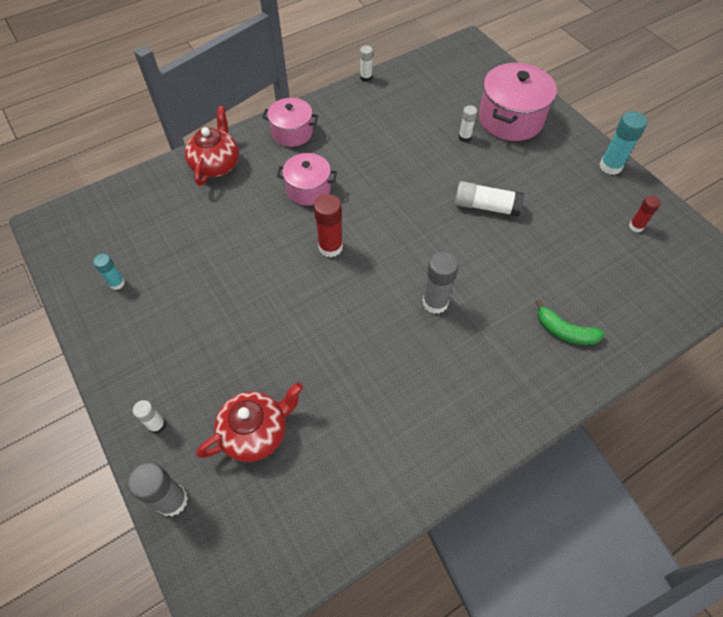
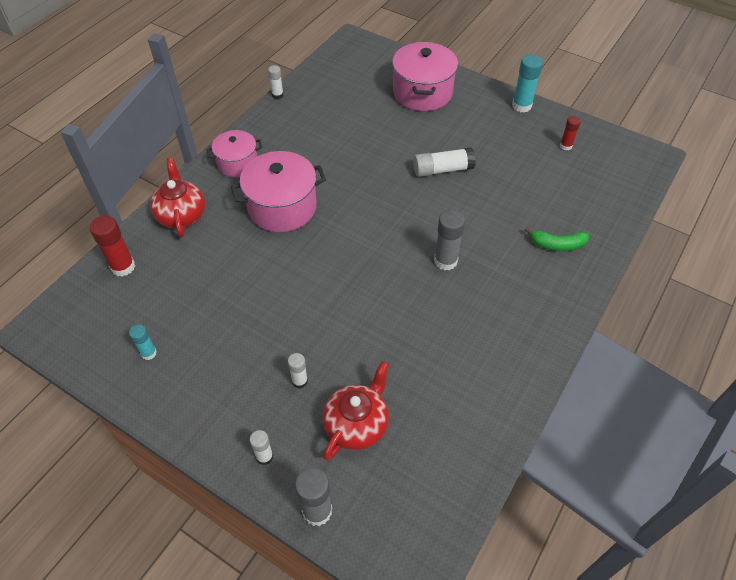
camera: 25 degrees left, 5 degrees down
pink pot [277,153,337,206] -> pink pot [231,151,326,232], size x1.60
red glue stick [314,194,343,257] -> red glue stick moved to [90,216,135,276]
white glue stick [459,105,477,142] -> white glue stick moved to [288,353,308,389]

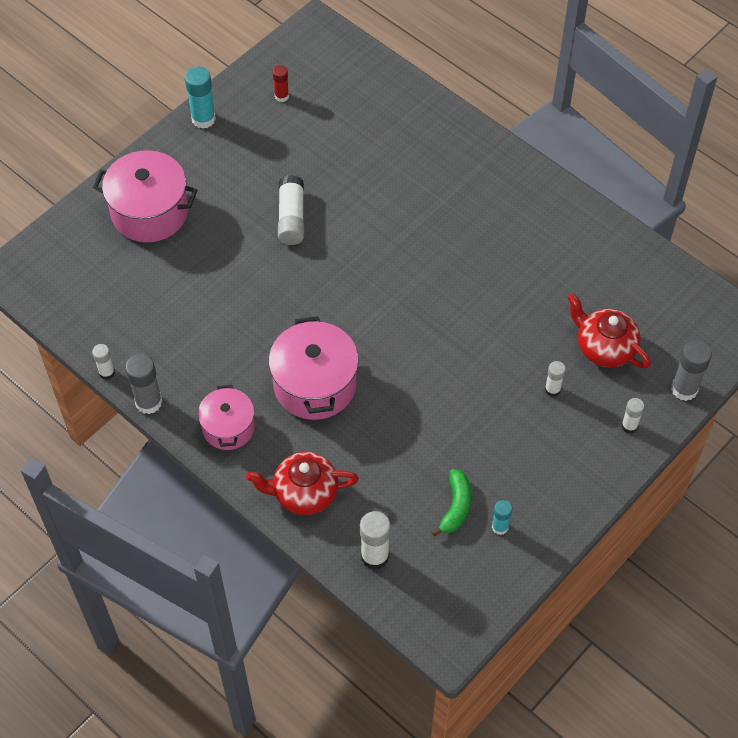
camera: 80 degrees left, 5 degrees up
red glue stick [90,216,135,276] -> white glue stick [360,511,391,570]
grey glue stick [434,210,465,270] -> grey glue stick moved to [125,354,162,414]
green banana [525,227,589,251] -> green banana moved to [431,469,471,536]

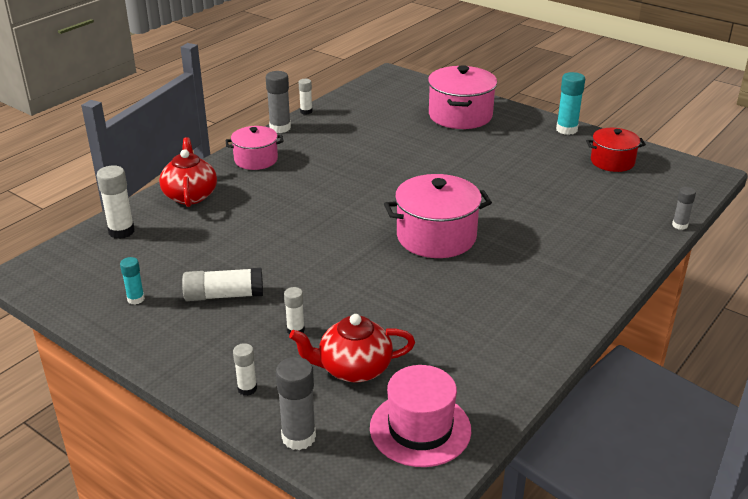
camera: 85 degrees right, 25 degrees down
pink pot [269,316,359,420] -> pink pot moved to [384,174,492,258]
red glue stick [272,65,289,102] -> red pot [586,128,646,172]
white glue stick [278,175,304,245] -> white glue stick moved to [182,268,263,301]
green banana [431,469,471,536] -> none
red teapot [567,293,651,368] -> red teapot turned 135 degrees counterclockwise [289,314,415,382]
none -> pink hat [370,365,471,467]
none -> grey glue stick [672,187,696,230]

